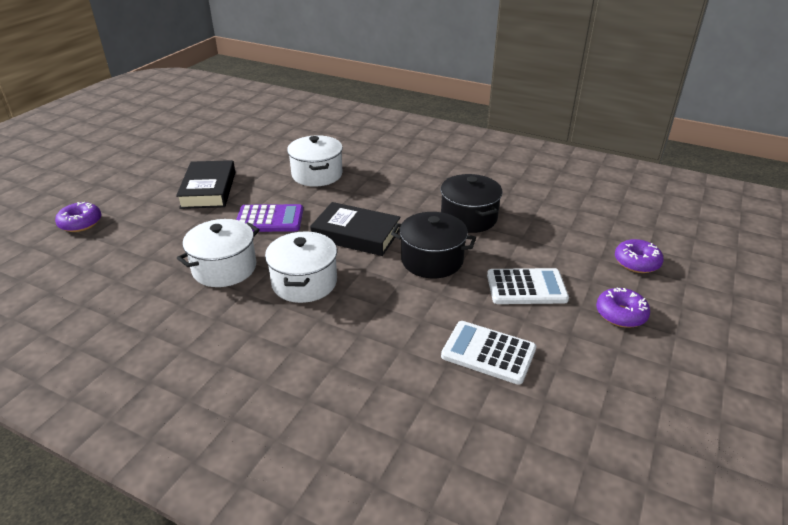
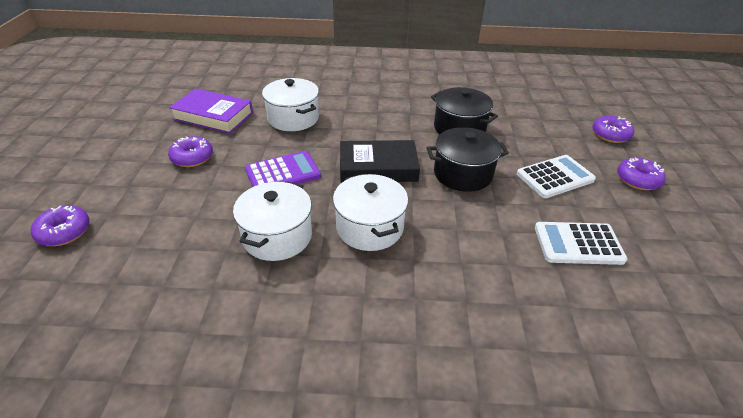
camera: 25 degrees left, 5 degrees up
black book [176,160,235,209] -> purple donut [168,136,213,167]
none -> purple book [169,88,253,134]

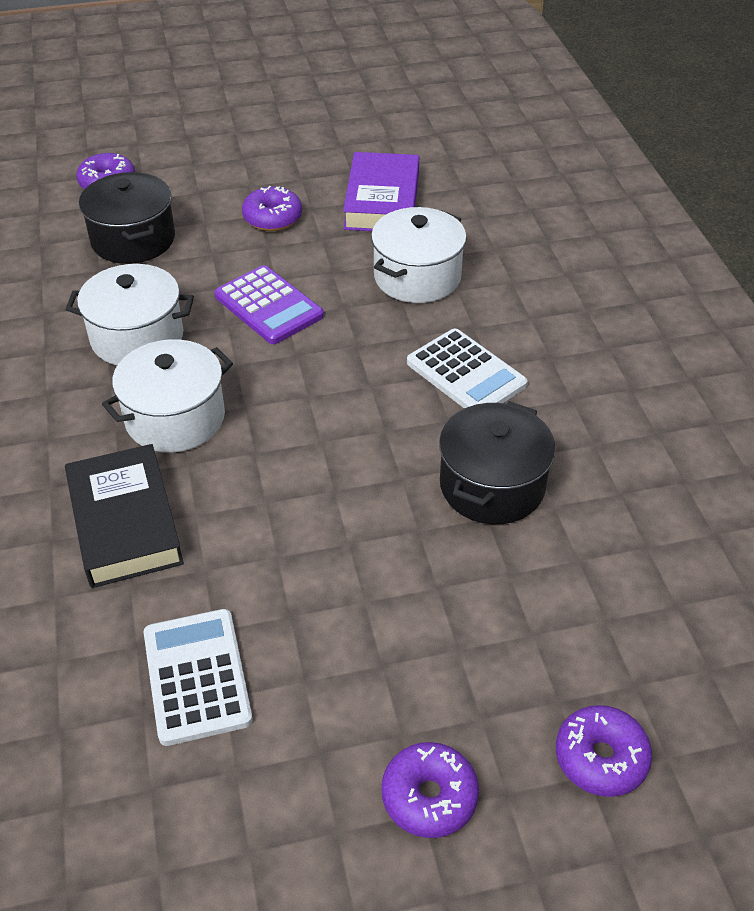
camera: 75 degrees right, 5 degrees up
black book [340,140,420,183] -> black book moved to [65,444,184,588]
black pot [427,127,509,192] -> black pot moved to [79,172,175,264]
white calculator [517,155,596,198] -> white calculator moved to [407,329,528,409]

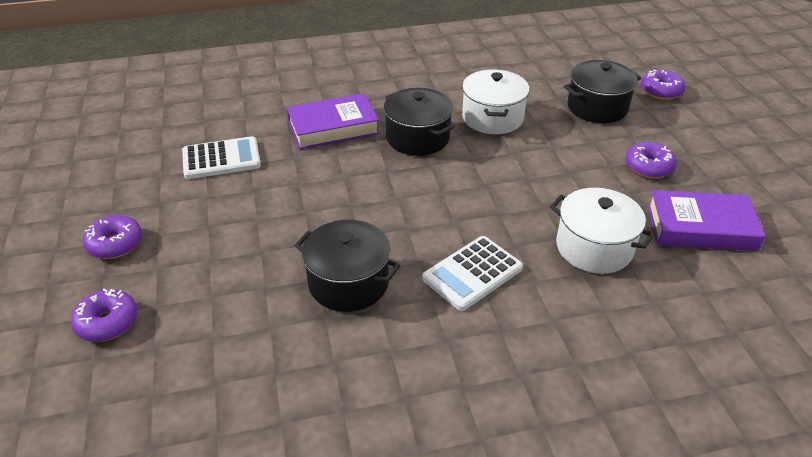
camera: 90 degrees right, 5 degrees down
black book [65,444,184,588] -> purple book [287,93,380,149]
white pot [102,339,233,453] -> black pot [384,88,453,156]
purple calculator [214,265,324,344] -> none

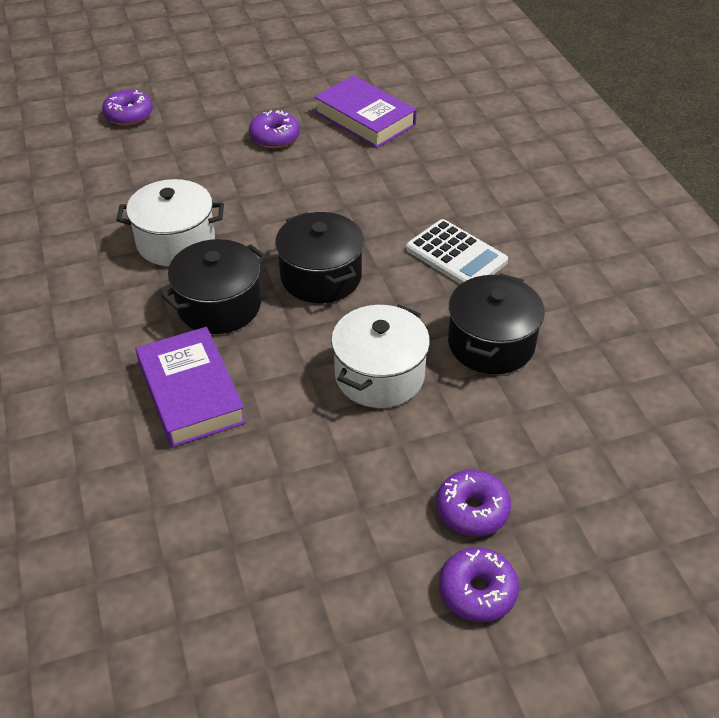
camera: 95 degrees left, 5 degrees up
purple donut [71,289,137,342] -> purple donut moved to [436,470,511,536]
white calculator [182,136,261,179] -> none
white pot [550,188,655,274] -> white pot moved to [331,304,430,408]
black pot [564,60,641,123] -> black pot moved to [275,212,364,303]
purple book [647,190,765,251] -> purple book turned 45 degrees counterclockwise [314,75,417,148]

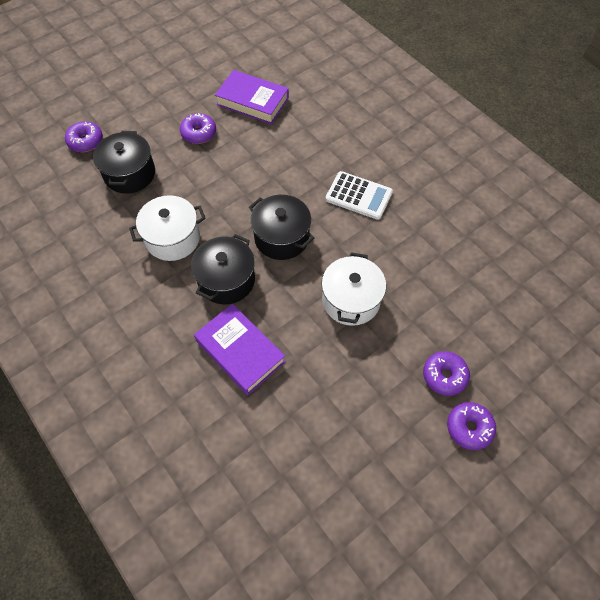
camera: 20 degrees left, 15 degrees up
black pot [448,273,545,374] -> black pot moved to [93,131,155,194]

